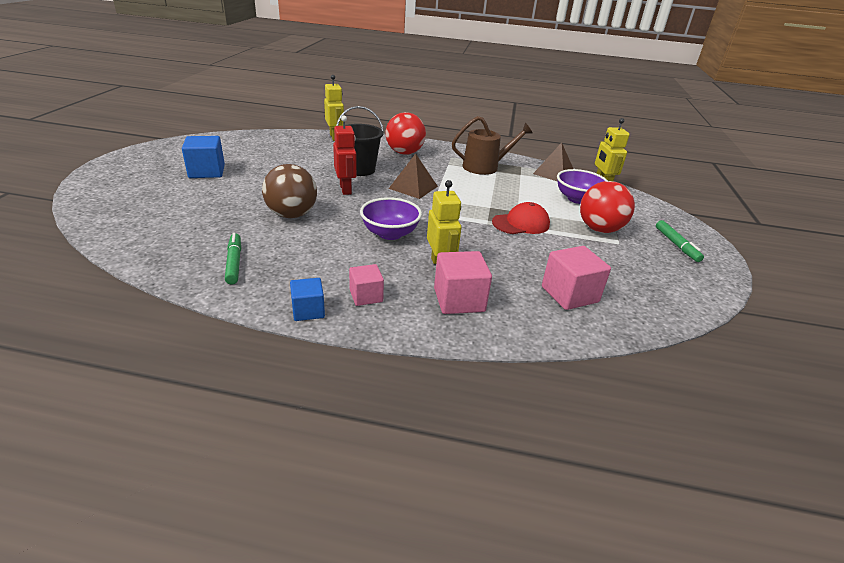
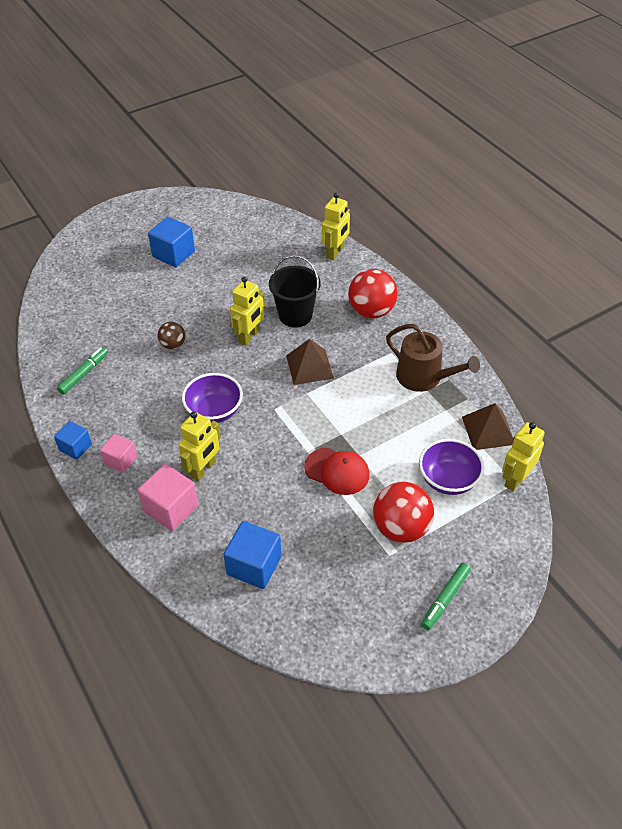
camera: 50 degrees right, 15 degrees up
brown ball [262,164,317,218] -> brown ball [158,321,185,349], size x0.55
red robot [333,115,357,195] -> yellow robot [230,277,265,346]
pink cube [542,246,611,310] -> blue cube [223,521,282,589]

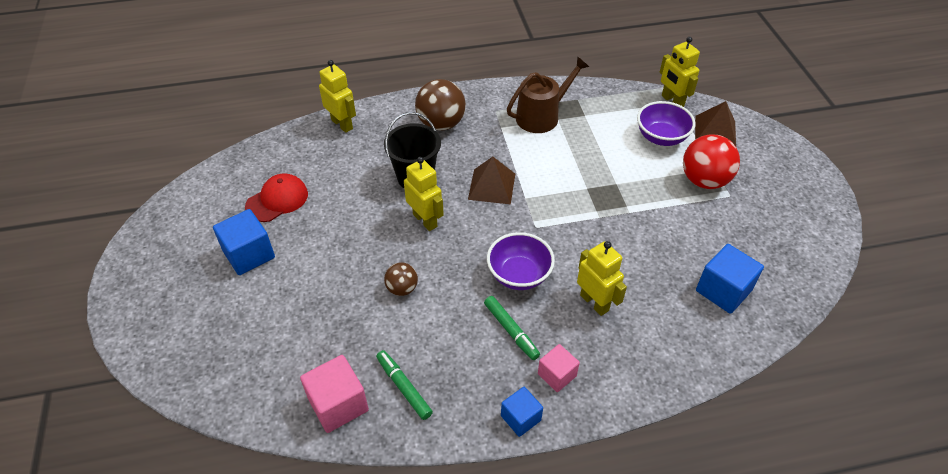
camera: 70 degrees left, 0 degrees up
pink cube [138,464,199,531] -> pink cube moved to [300,355,369,433]
red cap [304,448,369,495] -> red cap moved to [245,173,308,222]
red ball [348,269,398,319] -> brown ball [415,79,466,131]
green marker [421,563,471,630] -> green marker moved to [484,296,540,360]
brown pyramid [462,403,514,450] -> brown pyramid moved to [695,101,736,146]

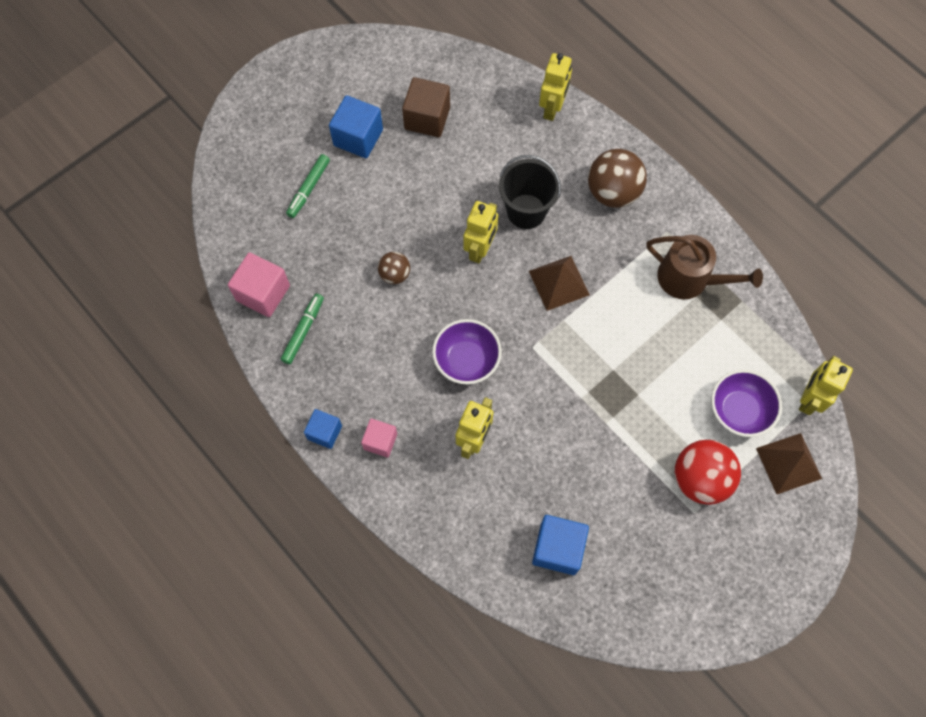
camera: 60 degrees right, 20 degrees up
red cap [245,173,308,222] -> brown cube [402,77,450,137]
green marker [484,296,540,360] -> green marker moved to [286,154,330,218]

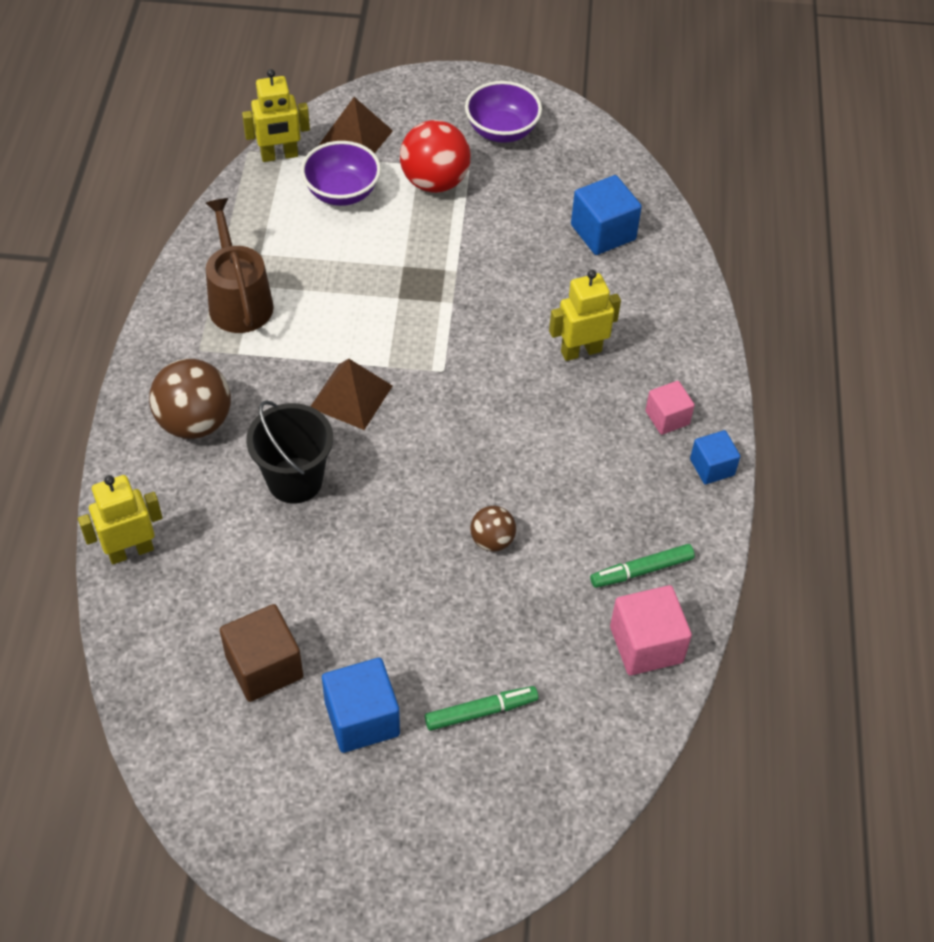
camera: 135 degrees left, 15 degrees down
purple bowl [432,319,502,384] -> purple bowl moved to [465,81,542,143]
yellow robot [464,201,498,263] -> none

